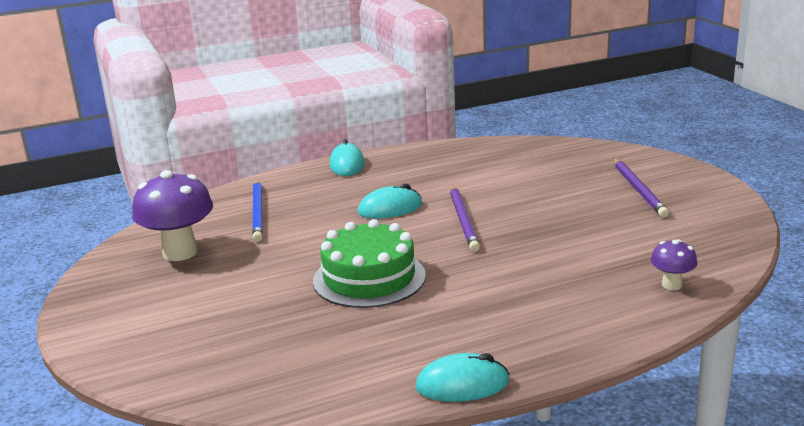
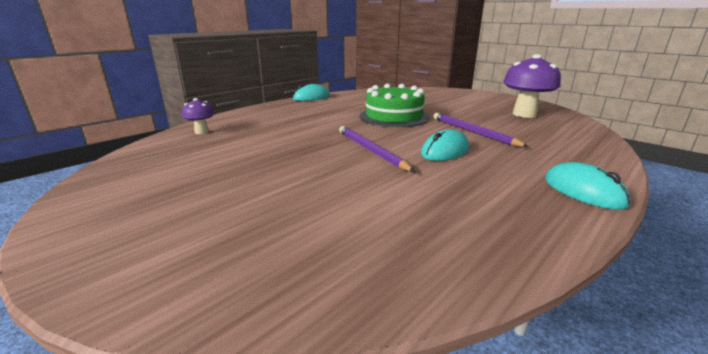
camera: 155 degrees right, 0 degrees up
blue pencil [252,180,263,242] -> none
purple pencil [613,158,669,217] -> purple pencil moved to [433,113,529,147]

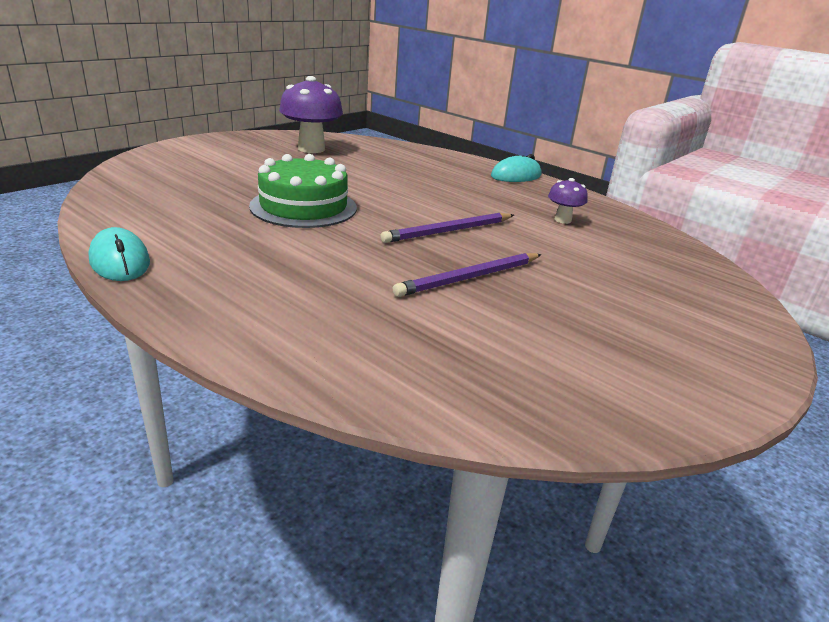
camera: 95 degrees left, 5 degrees up
purple mushroom [182,98,215,134] -> purple mushroom moved to [548,178,588,224]
turquoise mouse [421,130,469,161] -> none
purple pencil [433,113,529,147] -> purple pencil moved to [393,253,542,297]

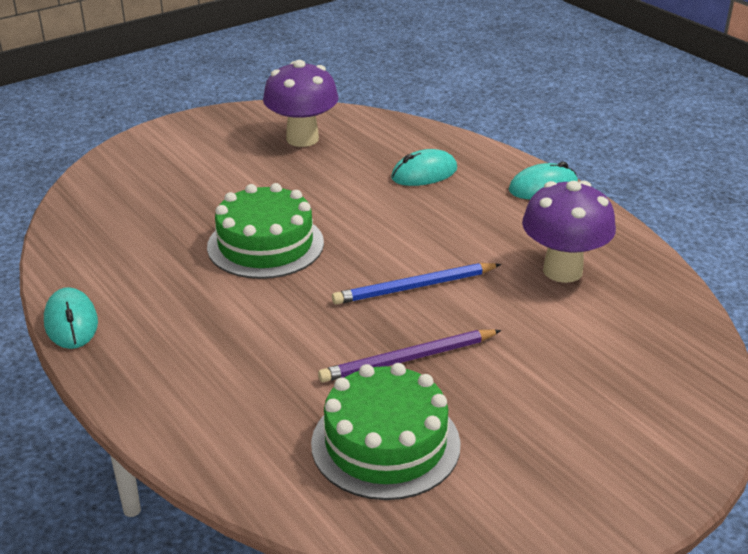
camera: 15 degrees right, 5 degrees up
purple pencil [380,213,514,243] -> blue pencil [332,263,501,305]
purple mushroom [548,178,588,224] -> purple mushroom [522,180,616,283], size x1.98
none -> green cake [311,363,461,500]
none -> turquoise mouse [391,149,457,186]

